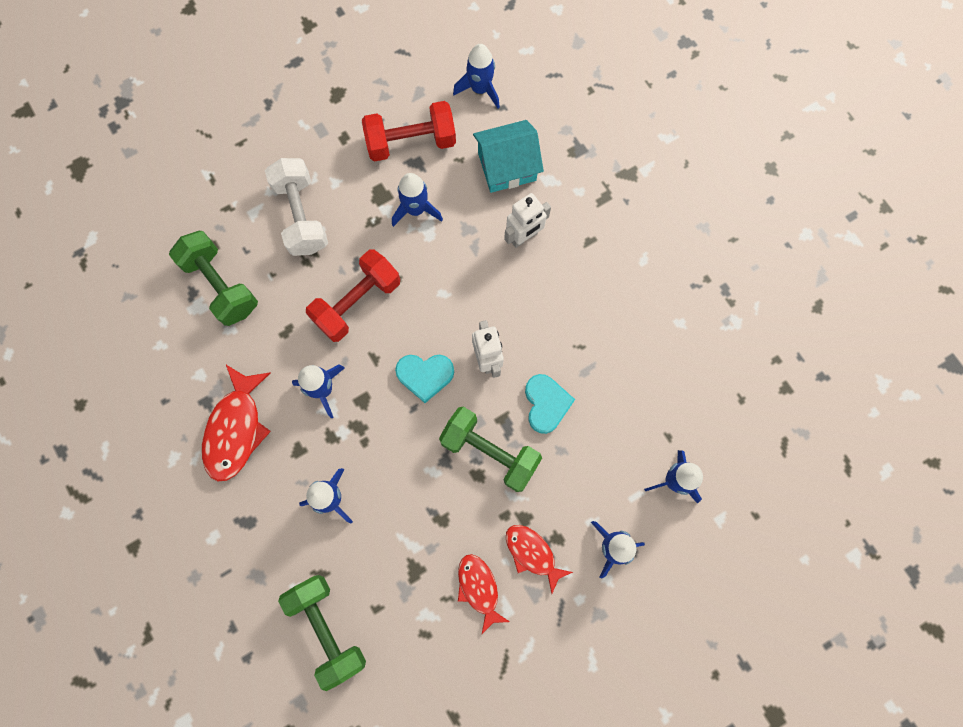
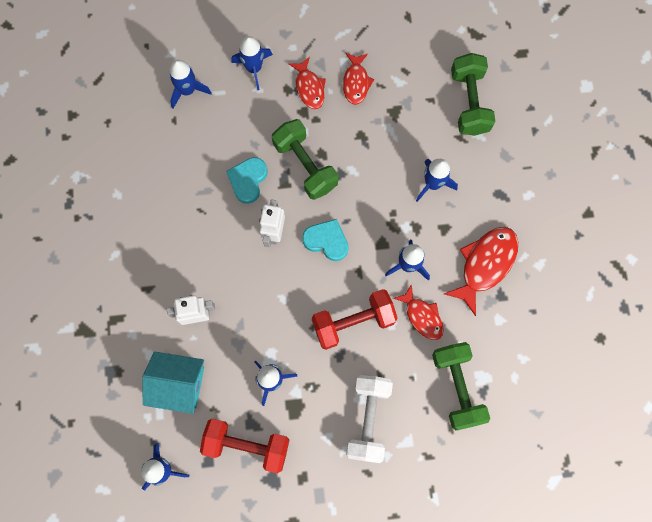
camera: 155 degrees left, 0 degrees up
none -> red fish [393,284,444,340]

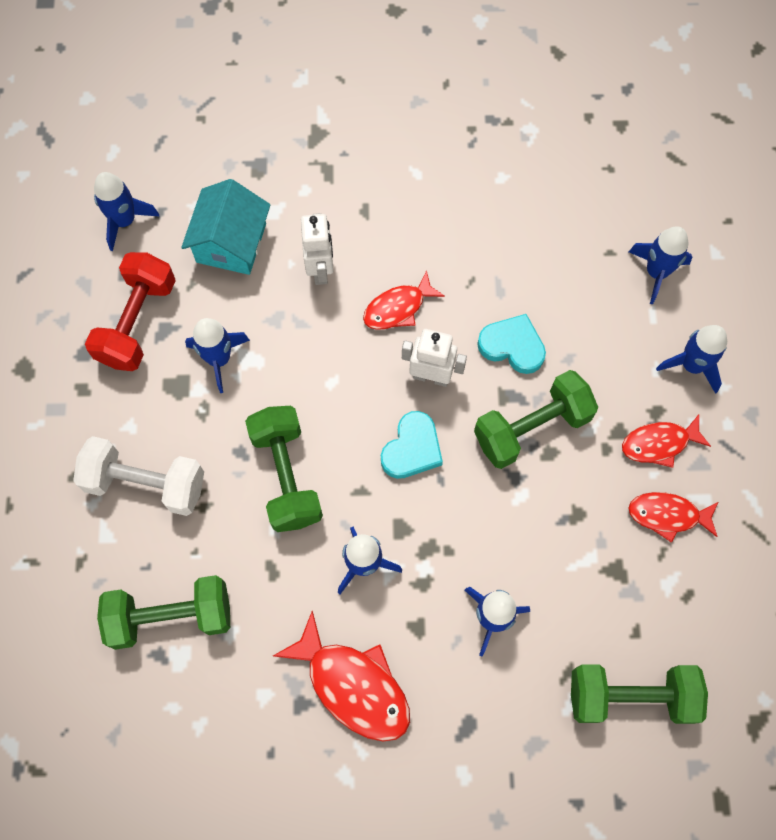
camera: 95 degrees right, 5 degrees down
red dumbbell [312,289,398,350] -> green dumbbell [245,406,323,532]
red fish [393,284,444,340] -> red fish moved to [363,270,445,330]

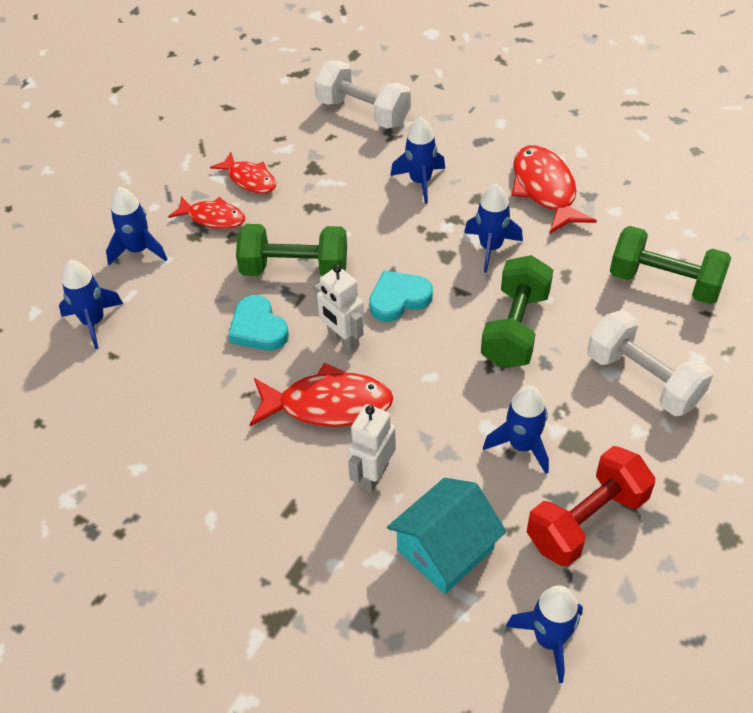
camera: 145 degrees left, 20 degrees down
red fish [363,270,445,330] -> red fish [249,363,393,427], size x1.59
green dumbbell [571,664,708,724] -> white dumbbell [314,60,411,129]

